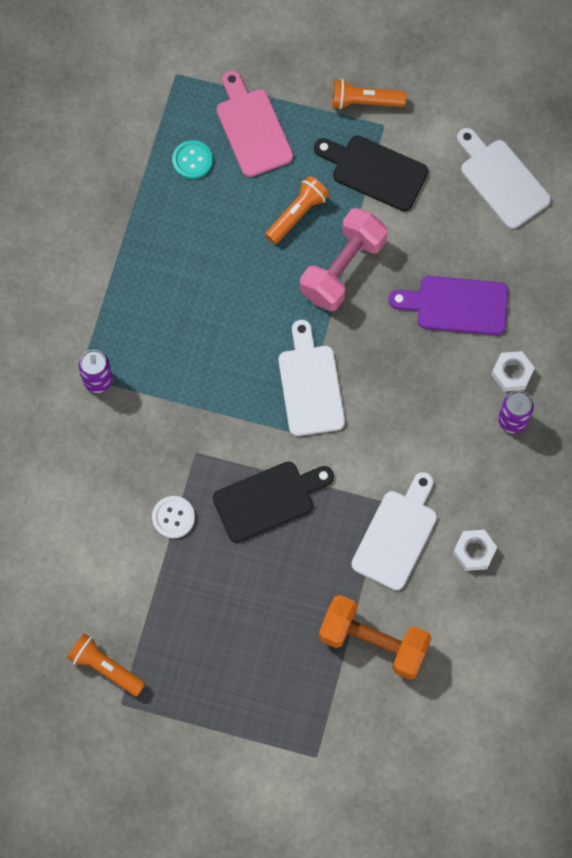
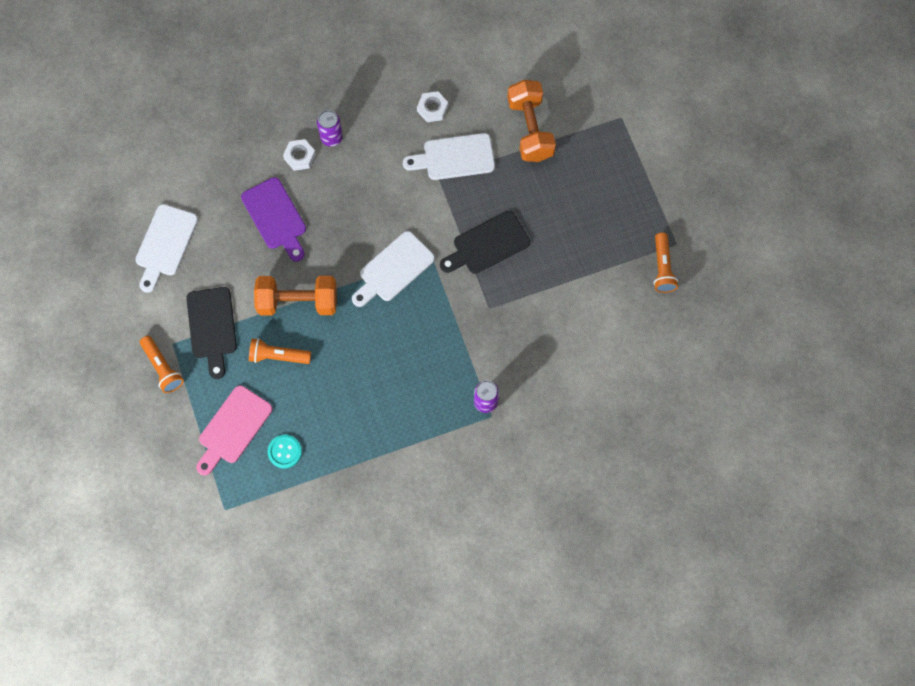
camera: 125 degrees left, 0 degrees up
white button [152,496,195,539] -> none
black cutting board [213,461,334,543] -> black cutting board turned 60 degrees counterclockwise [440,211,530,274]
pink dumbbell [300,208,388,311] -> orange dumbbell [254,276,337,316]

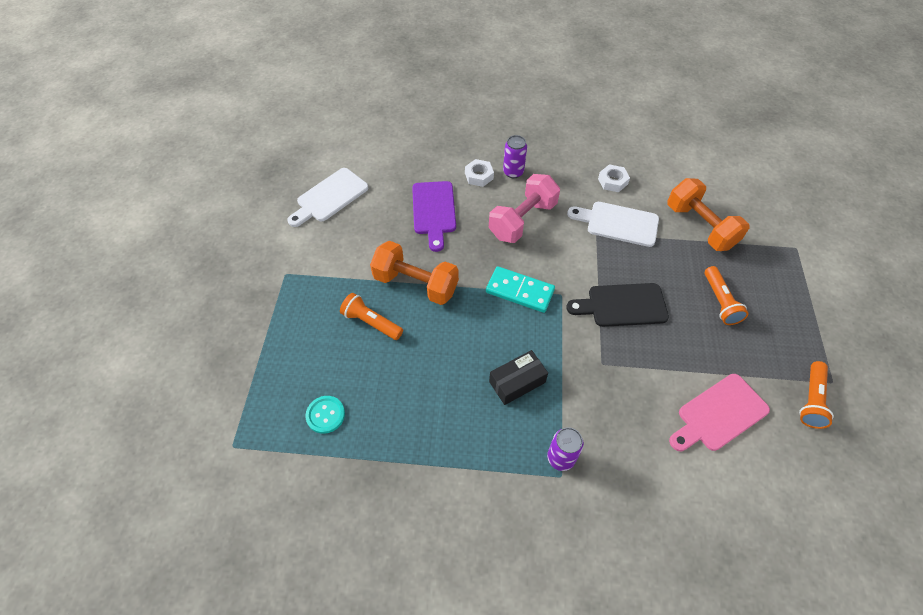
camera: 25 degrees right, 15 degrees down
orange flashlight [140,336,184,393] -> orange flashlight moved to [705,266,749,325]
black cutting board [186,287,237,379] -> none
pink cutting board [196,385,273,476] -> pink cutting board moved to [669,374,770,451]
white cutting board [352,231,435,307] -> turquoise domino [486,266,555,313]
orange dumbbell [507,80,556,162] -> orange dumbbell turned 45 degrees counterclockwise [667,178,749,251]
none -> pink dumbbell [489,174,560,243]
none -> black box [489,350,548,405]

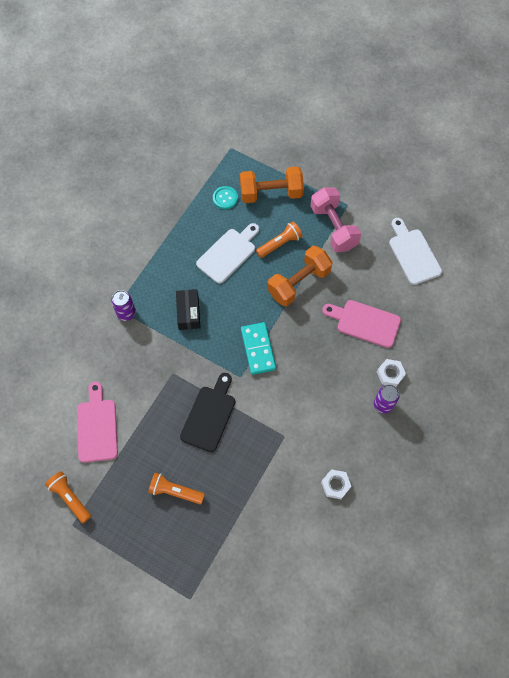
camera: 115 degrees right, 10 degrees up
purple cutting board [412,181,456,252] -> pink cutting board [322,300,401,348]
turquoise domino [486,266,555,313] -> turquoise domino turned 60 degrees counterclockwise [241,322,276,375]
pink dumbbell [489,174,560,243] -> pink dumbbell moved to [310,187,361,252]
white cutting board [567,202,659,247] -> white cutting board moved to [196,223,259,284]
orange dumbbell [667,178,749,251] -> orange dumbbell moved to [240,166,304,203]

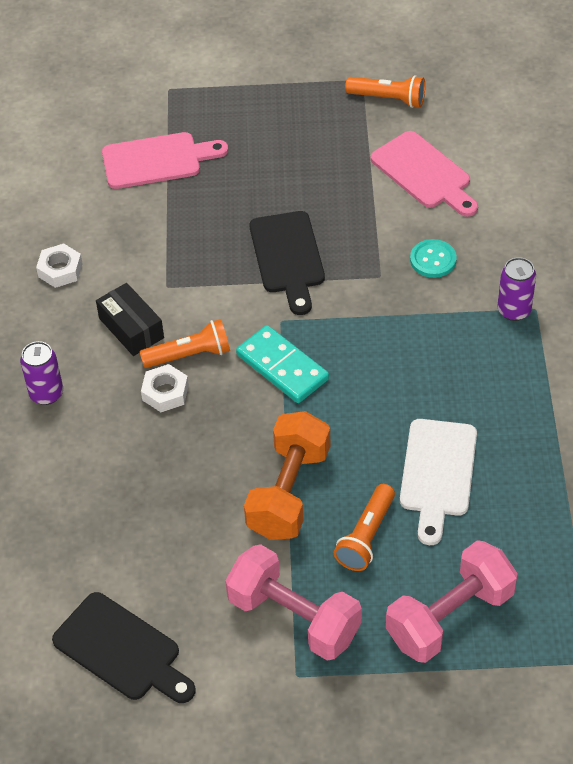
camera: 150 degrees right, 15 degrees down
orange flashlight [148,473,205,504] -> orange flashlight moved to [140,319,230,368]
black box [176,289,200,330] -> black box moved to [96,283,164,356]
turquoise button [213,186,238,209] -> turquoise button moved to [410,239,457,278]
orange dumbbell [240,166,304,203] -> pink dumbbell [386,540,518,663]
pink cutting board [322,300,401,348] -> pink cutting board moved to [102,132,228,189]
white nut [377,359,406,387] -> white nut moved to [141,364,189,412]
white cutting board [389,218,442,285] -> black cutting board [52,592,196,703]

